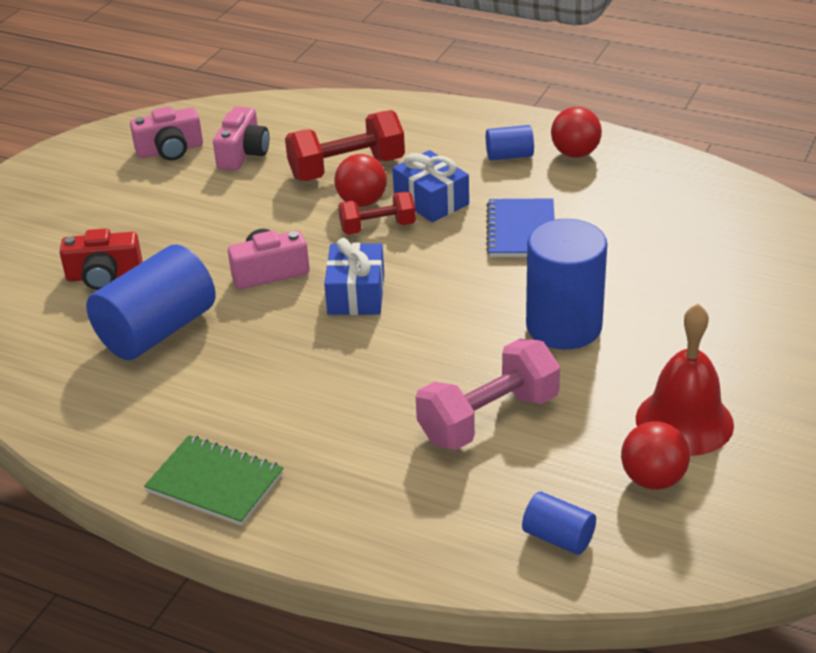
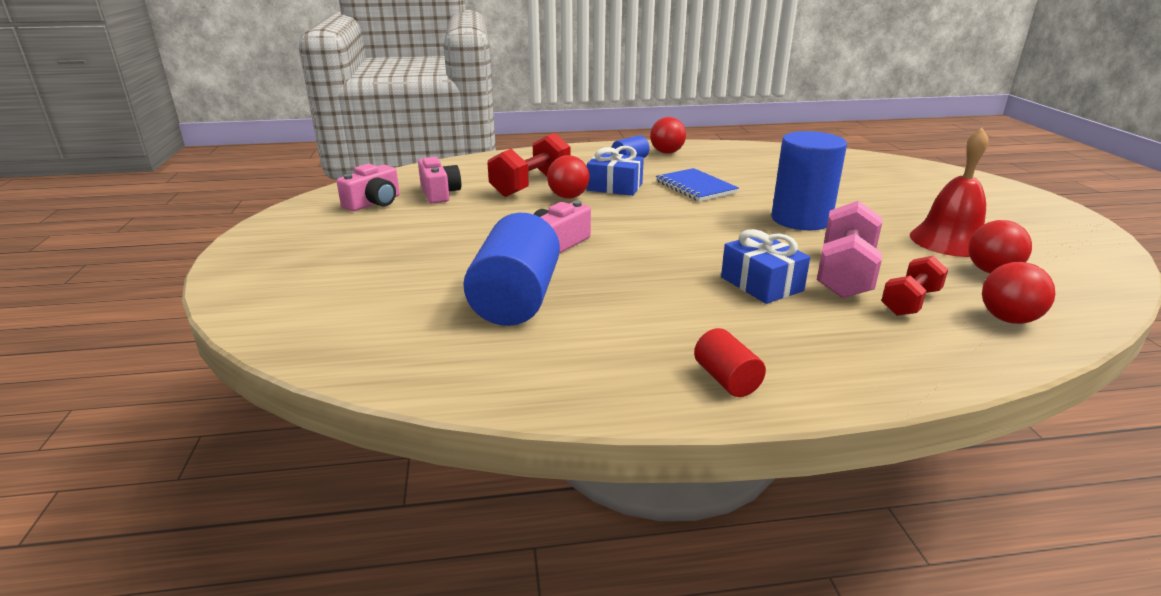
camera: 35 degrees left, 10 degrees down
red camera [59,228,143,290] -> none
green notebook [144,435,283,526] -> red cylinder [694,328,766,397]
blue gift [324,238,384,315] -> blue gift moved to [721,229,810,304]
red dumbbell [338,192,416,235] -> red dumbbell moved to [881,256,948,316]
blue cylinder [522,492,596,555] -> red ball [982,262,1055,324]

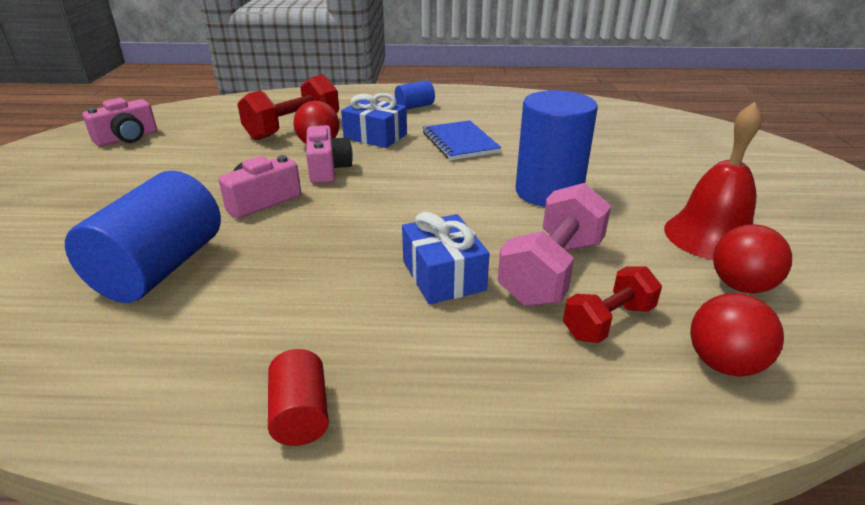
camera: 10 degrees right, 5 degrees up
pink camera [418,157,461,204] -> pink camera moved to [306,125,353,184]
red ball [650,117,686,154] -> none

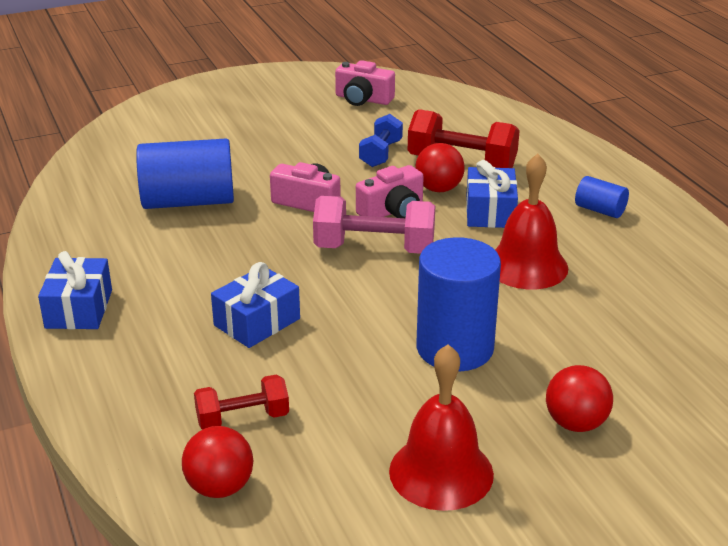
camera: 65 degrees right, 0 degrees up
red cylinder [268,349,329,446] -> blue gift [38,251,112,329]
blue notebook [423,120,501,160] -> red bell [495,154,568,289]
pink dumbbell [498,183,611,306] -> pink dumbbell moved to [313,196,435,254]
red dumbbell [563,266,662,343] -> red dumbbell turned 45 degrees counterclockwise [194,374,289,429]
red ball [713,224,792,293] -> red ball moved to [546,365,613,432]
none -> blue dumbbell [359,114,403,167]

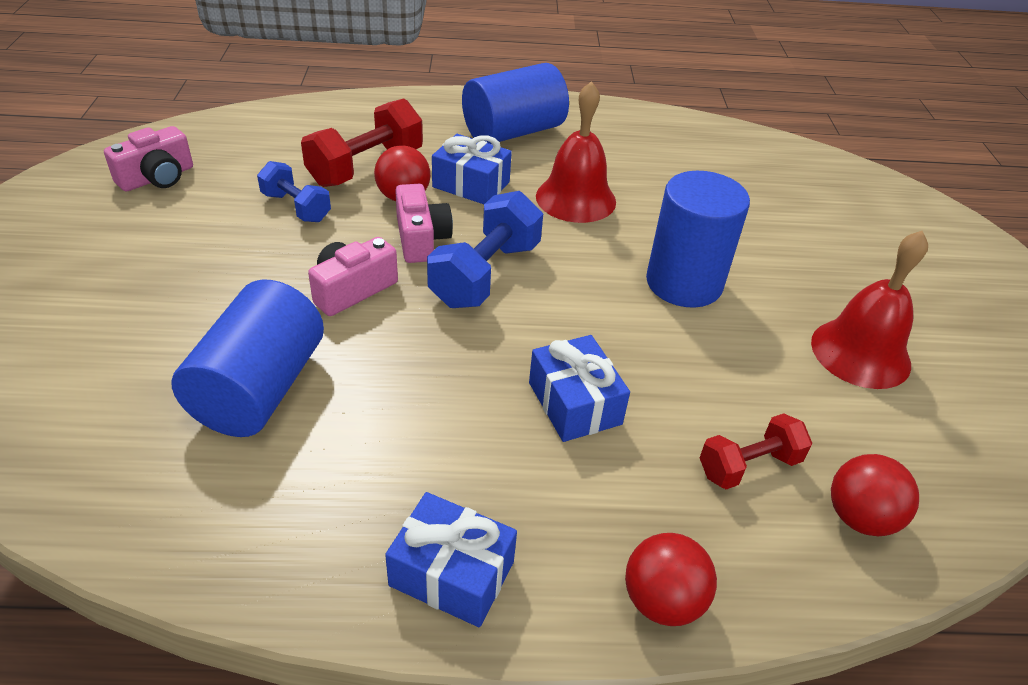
camera: 70 degrees left, 10 degrees up
red dumbbell [194,374,289,429] -> red dumbbell turned 60 degrees clockwise [700,413,812,489]
pink dumbbell [313,196,435,254] -> blue dumbbell [427,191,543,308]
red ball [546,365,613,432] -> red ball moved to [625,533,717,626]
blue cylinder [575,176,629,218] -> blue cylinder [462,63,569,144], size x2.06

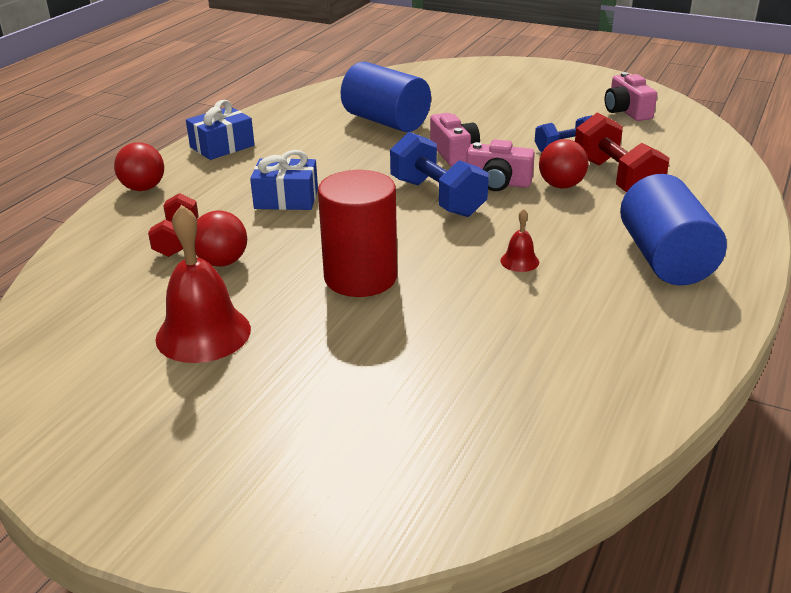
camera: 120 degrees right, 10 degrees down
blue gift [432,134,512,204] -> none
red bell [536,81,616,223] -> red bell [500,209,539,272], size x0.46
blue cylinder [646,171,750,308] -> red cylinder [318,170,397,297]
red ball [831,454,919,536] -> red ball moved to [195,210,247,267]

